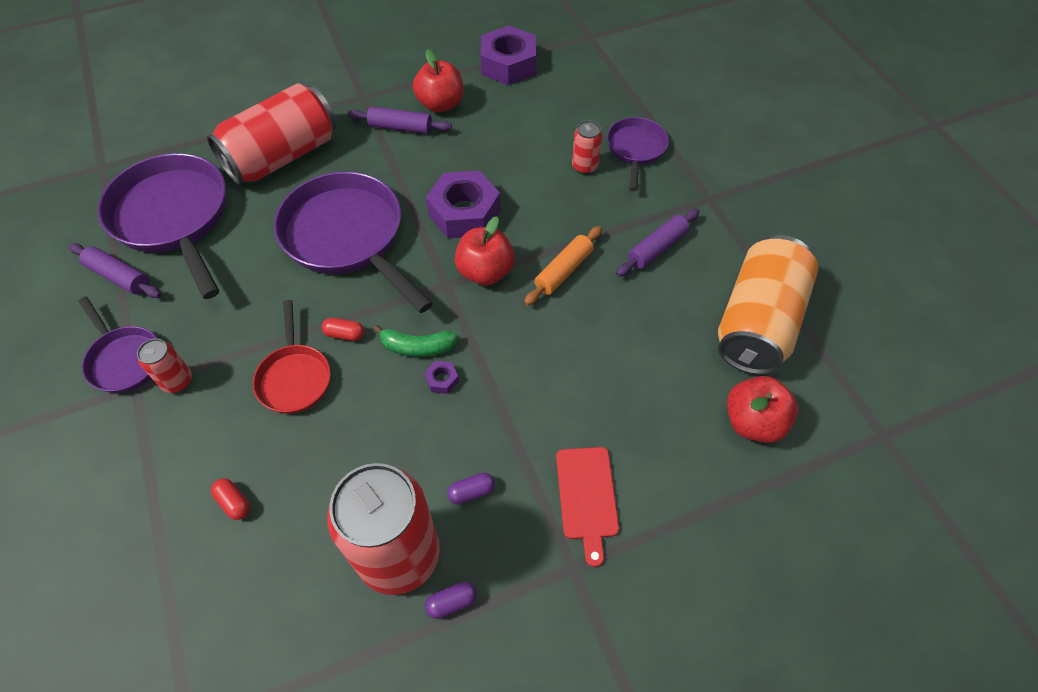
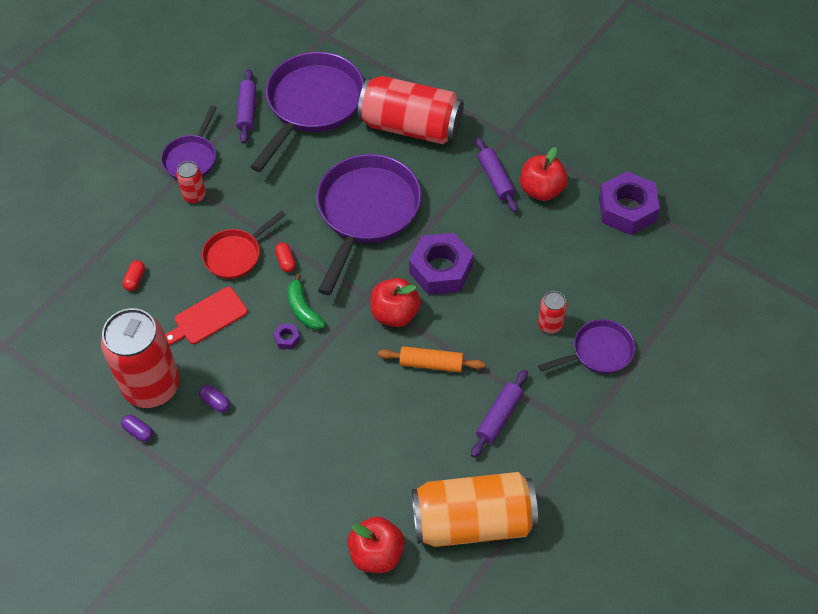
camera: 60 degrees right, 0 degrees up
red cutting board [556,447,619,567] -> red cutting board moved to [165,287,248,345]
purple rolling pin [616,209,699,277] -> purple rolling pin turned 75 degrees counterclockwise [471,369,528,458]

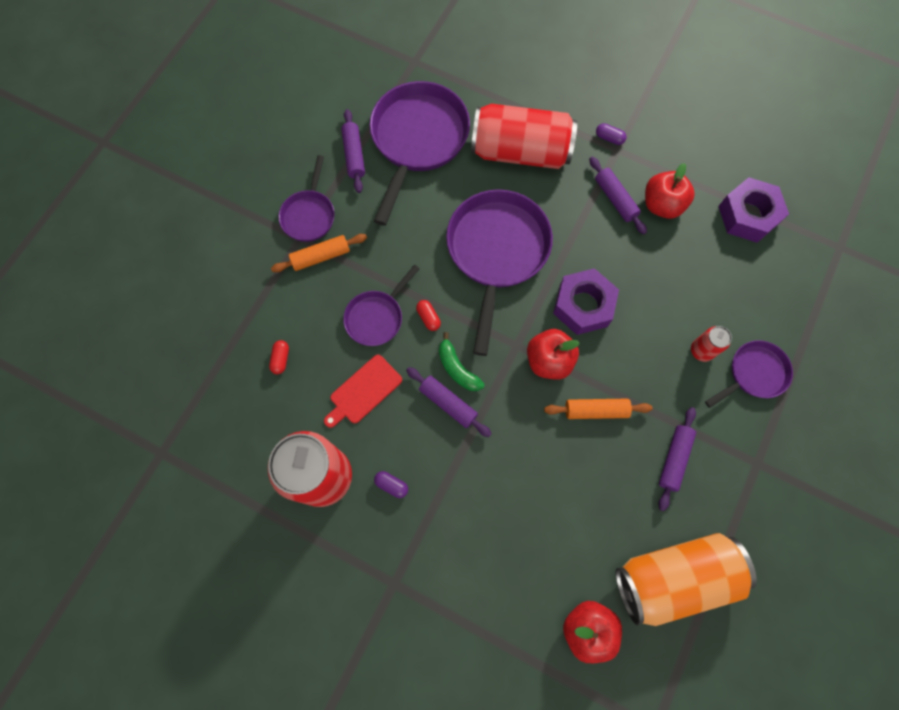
camera: 10 degrees left, 15 degrees up
purple capsule [121,415,153,442] -> purple capsule moved to [596,123,626,145]
red can [176,161,206,203] -> orange rolling pin [271,234,367,272]
red pan [202,211,285,279] -> purple pan [343,265,420,346]
purple nut [273,324,300,349] -> purple rolling pin [406,367,492,437]

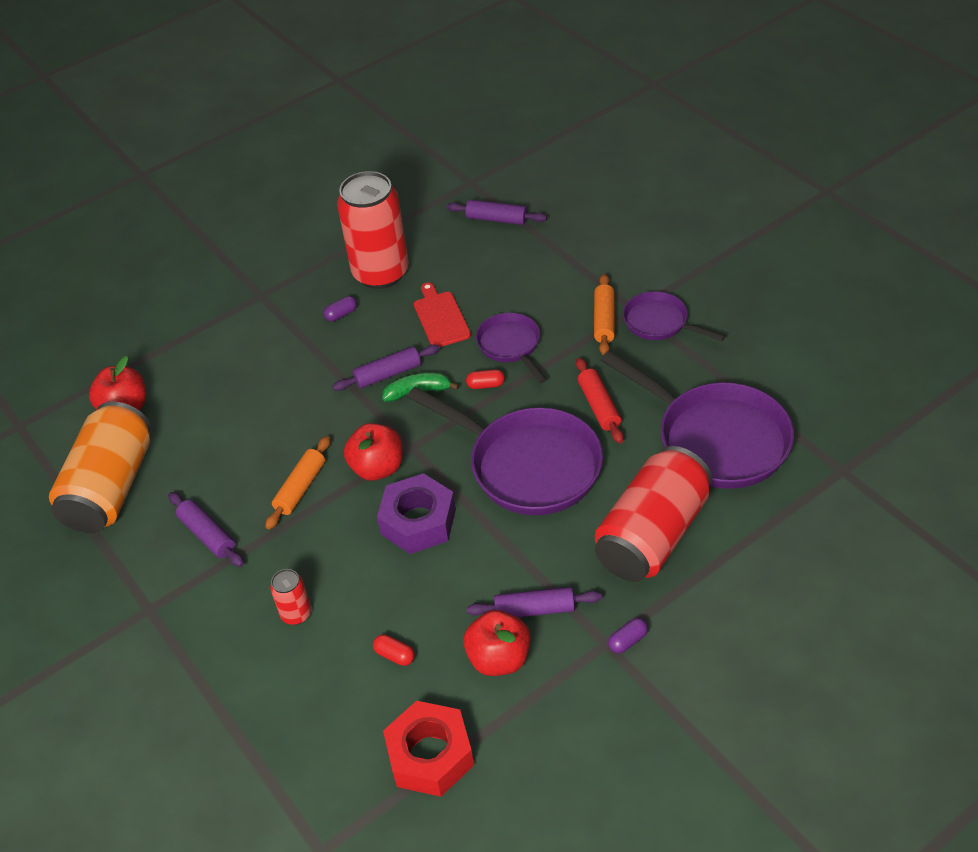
camera: 120 degrees right, 25 degrees down
red capsule [269,340,289,374] -> red capsule moved to [373,634,415,666]
purple rolling pin [341,109,365,193] -> purple rolling pin moved to [447,200,547,225]
purple pan [705,340,793,408] -> none
purple nut [718,177,789,243] -> red nut [383,701,474,797]
none -> red rolling pin [576,358,624,443]

